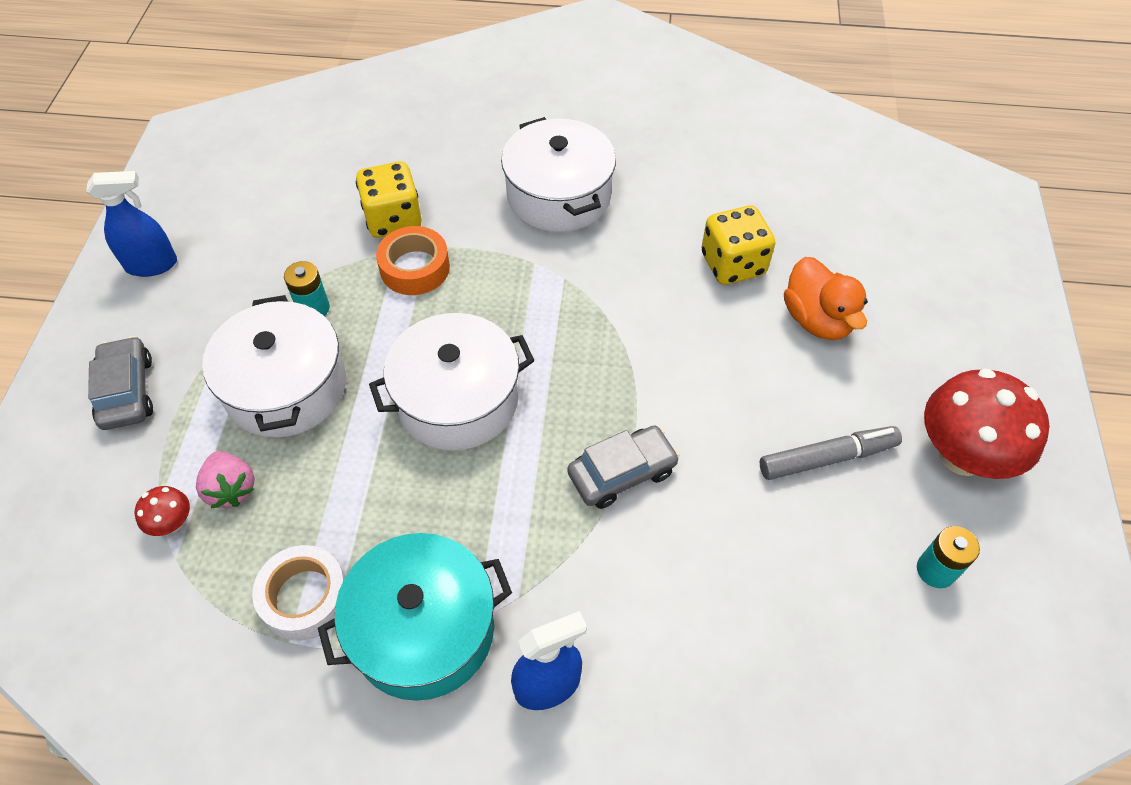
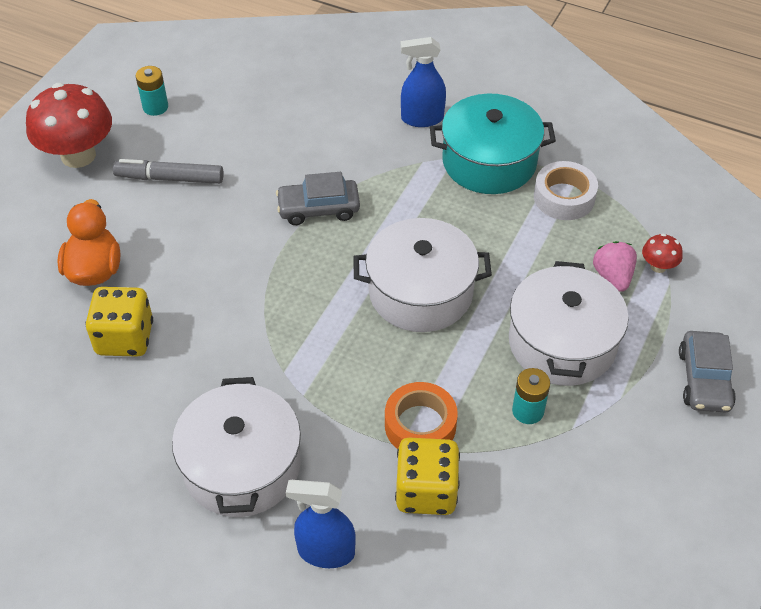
camera: 160 degrees left, 5 degrees down
blue spray bottle [86,171,177,277] -> blue spray bottle moved to [286,480,355,568]

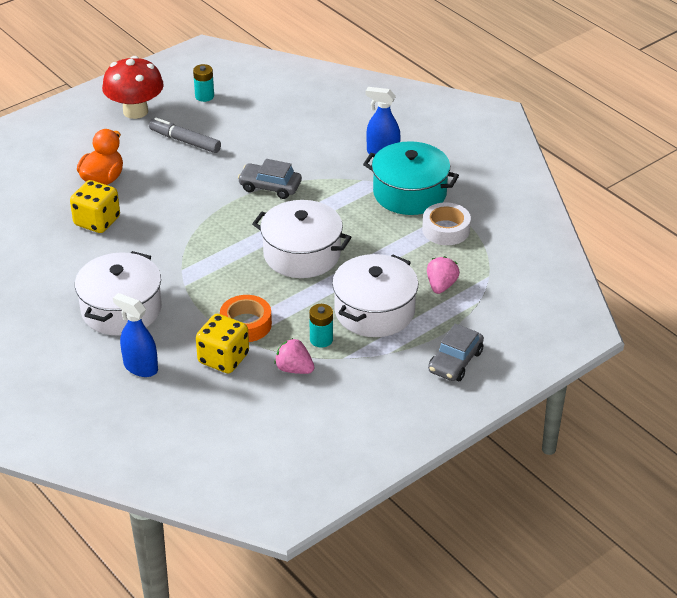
camera: 25 degrees right, 10 degrees down
red mushroom [642,233,683,273] -> none
none -> pink strawberry [275,338,315,374]

